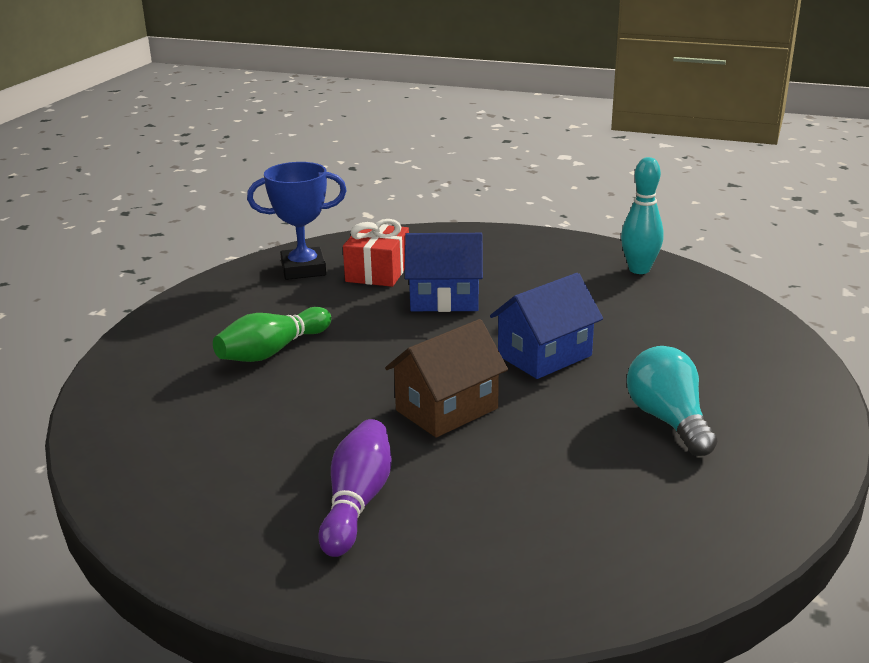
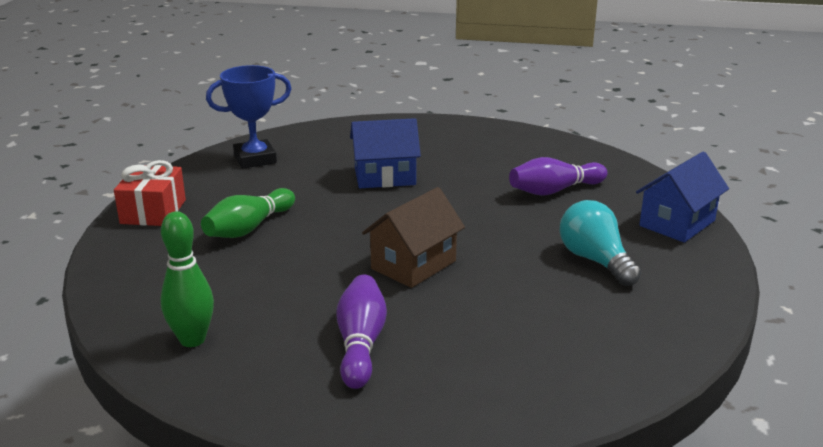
camera: 10 degrees left, 0 degrees up
red gift [343,219,409,287] -> red gift moved to [114,160,186,226]
blue house [490,273,603,379] -> blue house moved to [636,152,729,243]
turquoise bowling pin [621,157,664,274] -> none
none -> green bowling pin [161,211,214,347]
none -> purple bowling pin [509,157,608,196]

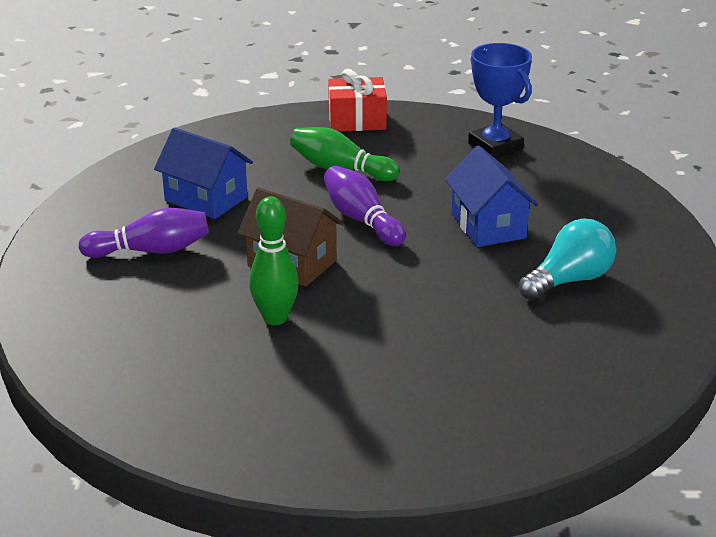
camera: 80 degrees right, 5 degrees up
green bowling pin [161,211,214,347] -> green bowling pin moved to [249,196,299,325]
purple bowling pin [509,157,608,196] -> purple bowling pin moved to [324,166,406,246]
turquoise light bulb [560,200,641,286] -> turquoise light bulb moved to [519,219,616,300]
blue house [636,152,729,243] -> blue house moved to [154,127,253,219]

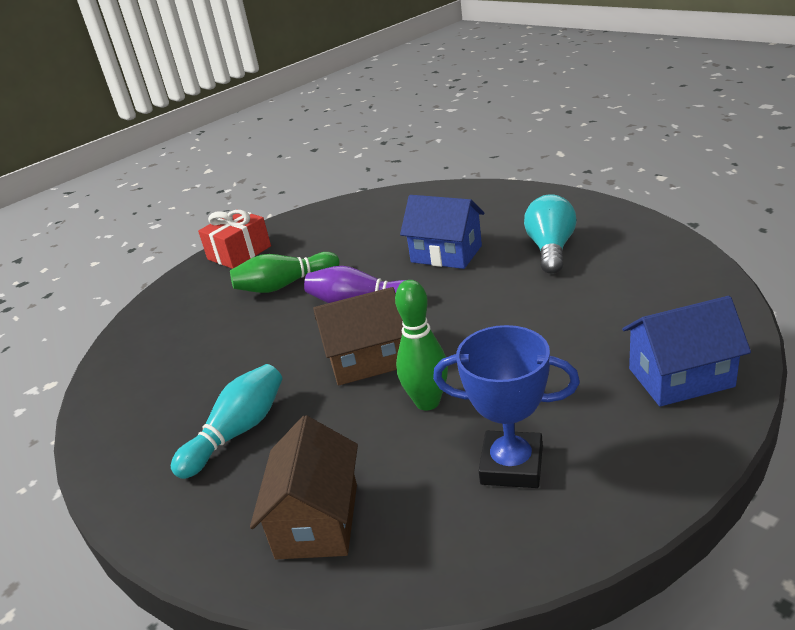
camera: 40 degrees left, 0 degrees up
purple bowling pin [79,208,209,258] -> turquoise bowling pin [171,364,282,479]
blue house [154,127,253,219] -> blue house moved to [622,296,751,406]
blue trophy [468,43,532,158] -> blue trophy moved to [433,325,580,488]
none -> brown house [250,415,358,559]

